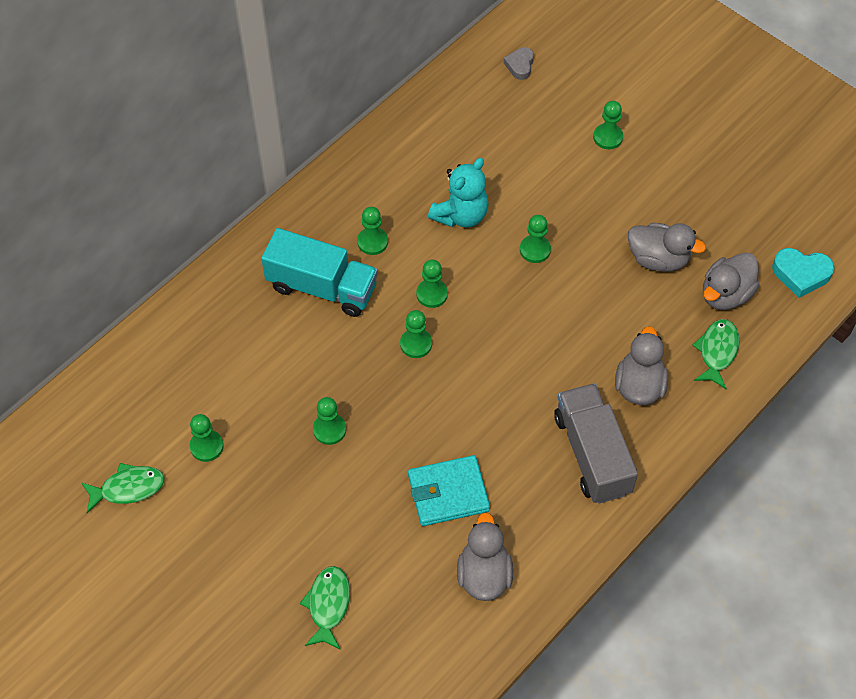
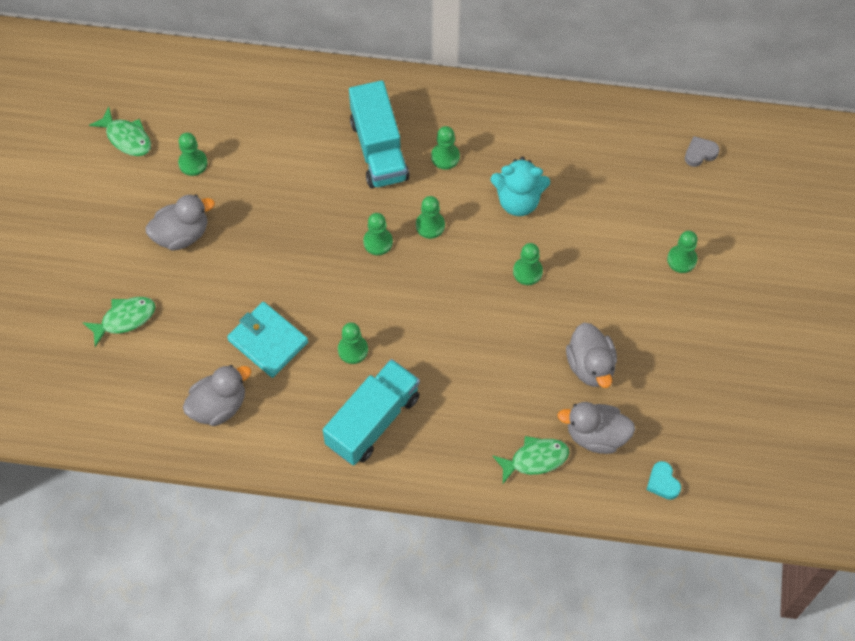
camera: 55 degrees right, 5 degrees up
green pawn [313,397,346,445] -> green pawn moved to [338,322,368,364]
grey truck [554,383,638,504] -> turquoise truck [323,359,420,465]
grey duck [615,326,668,405] -> grey duck moved to [145,195,215,251]
turquoise heart [772,248,835,298] -> turquoise heart [647,461,681,500], size x0.65

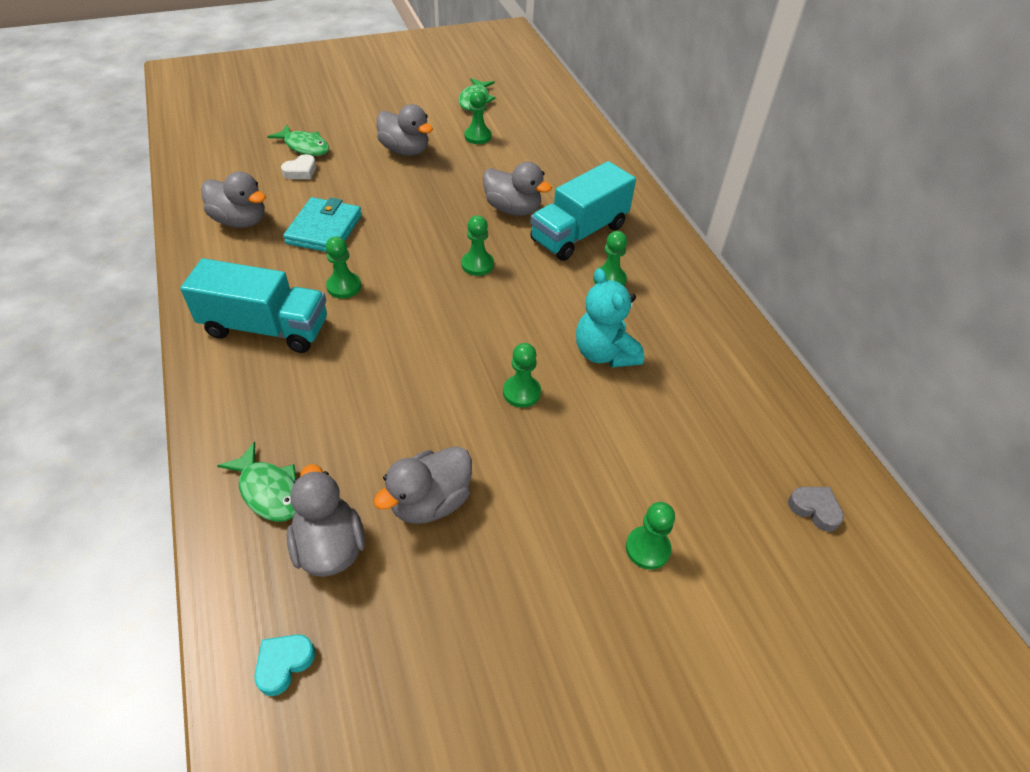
camera: 60 degrees right, 15 degrees down
green pawn [416,196,445,239] -> none
none -> white heart [281,154,316,179]
none -> grey duck [483,162,552,216]

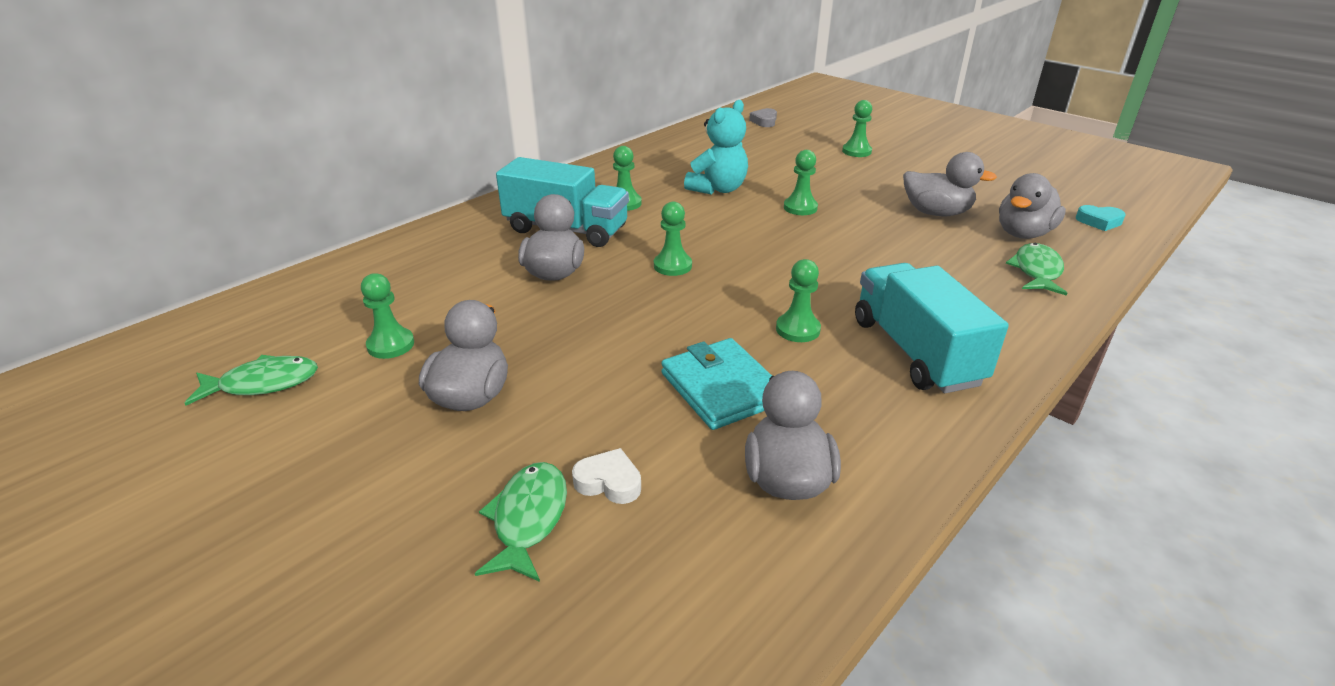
camera: 115 degrees left, 15 degrees down
turquoise wallet [283,197,362,252] -> turquoise wallet turned 75 degrees clockwise [661,338,772,430]

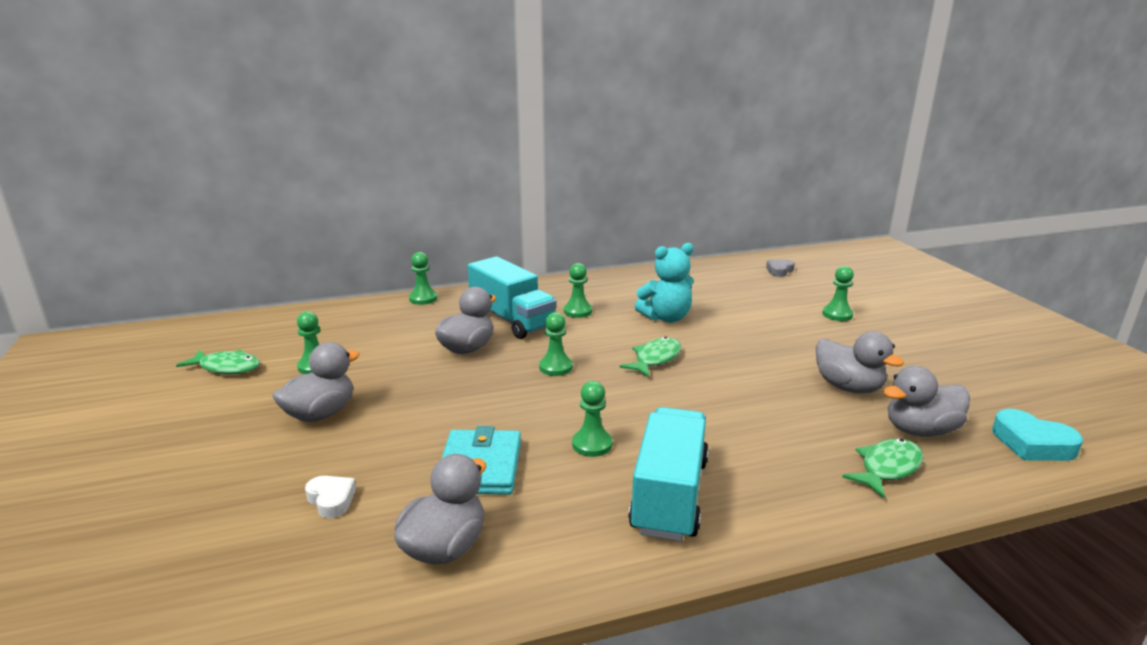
camera: 30 degrees right, 10 degrees down
green fish [475,462,567,582] -> green fish moved to [619,337,681,377]
green pawn [784,150,818,215] -> green pawn moved to [409,252,437,305]
turquoise heart [1076,205,1125,231] -> turquoise heart [992,409,1083,461], size x1.53

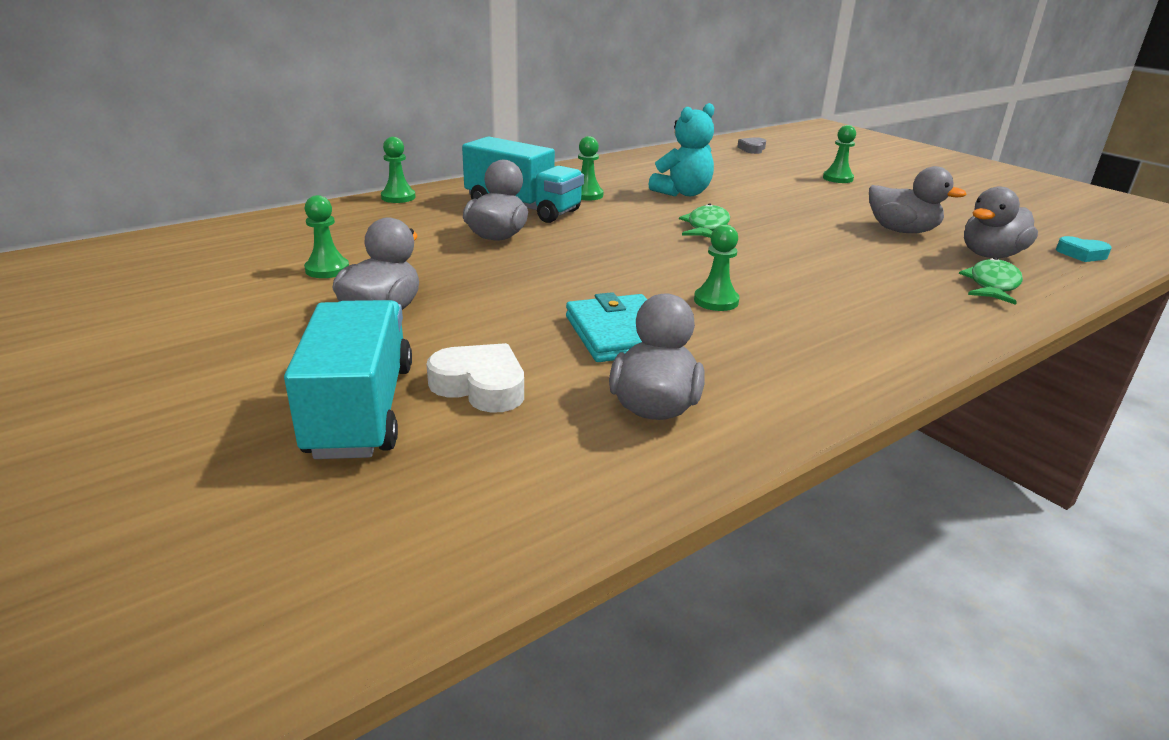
camera: 20 degrees left, 5 degrees up
green fish [176,350,260,374] -> none
white heart [305,476,356,518] -> white heart [426,343,524,413], size x1.53
green pawn [539,312,573,376] -> none
turquoise truck [628,407,709,541] -> turquoise truck moved to [284,300,412,459]
turquoise heart [992,409,1083,461] -> turquoise heart [1056,236,1112,262], size x0.65

